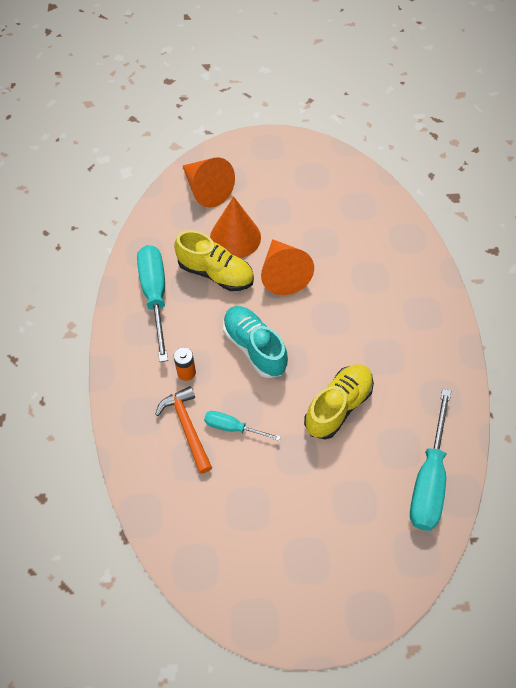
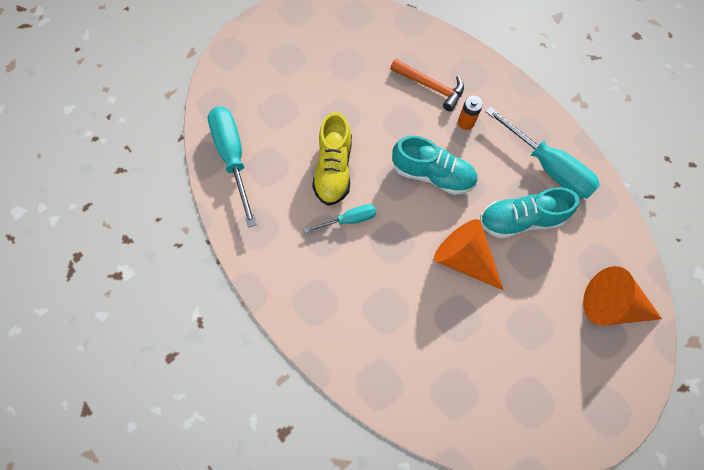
camera: 145 degrees right, 10 degrees up
yellow shoe [174,230,254,291] -> turquoise shoe [480,187,579,239]
turquoise screwdriver [204,411,281,441] -> turquoise screwdriver moved to [304,204,376,233]
orange cone [210,196,261,258] -> none

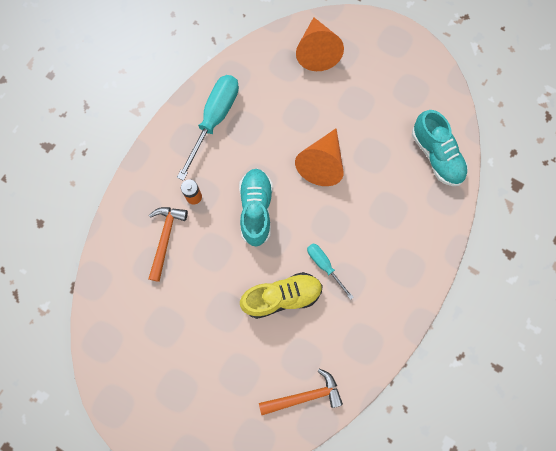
camera: 110 degrees left, 5 degrees up
turquoise screwdriver [208,107,257,228] -> orange hammer [259,369,343,415]
turquoise shoe [480,187,579,239] -> turquoise shoe moved to [412,110,468,186]

